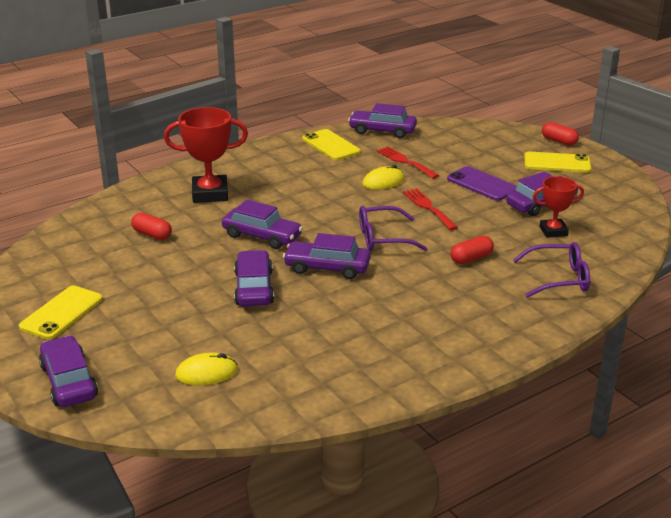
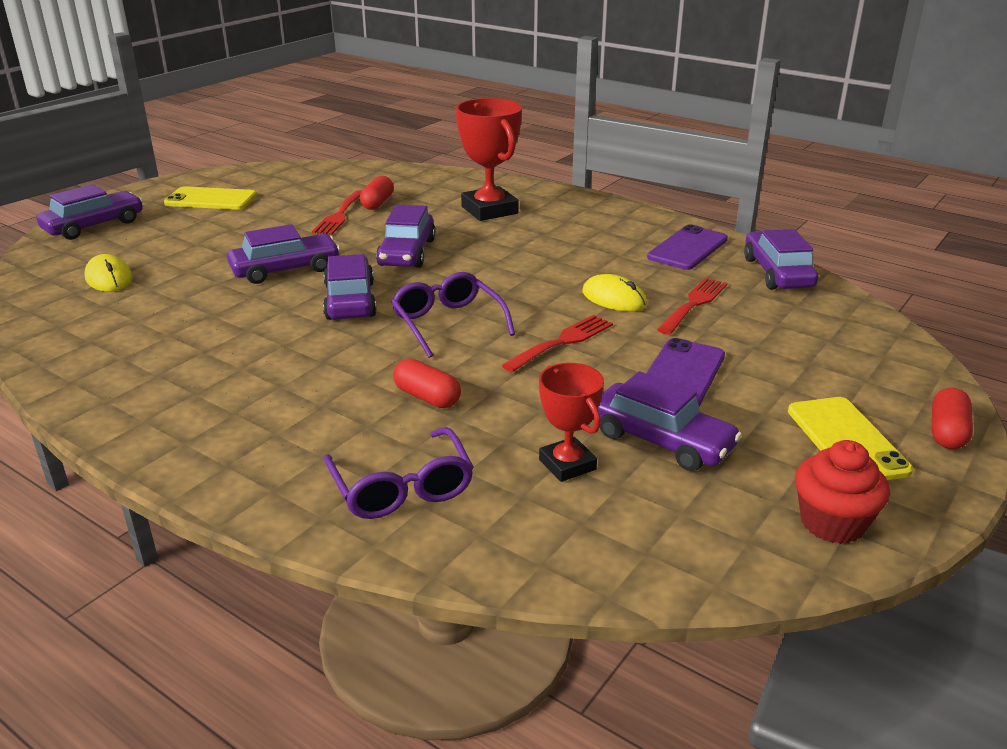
camera: 70 degrees right, 0 degrees up
yellow phone [302,129,360,160] -> purple phone [647,224,728,270]
none -> red fork [312,190,362,235]
none -> red cupcake [795,440,890,544]

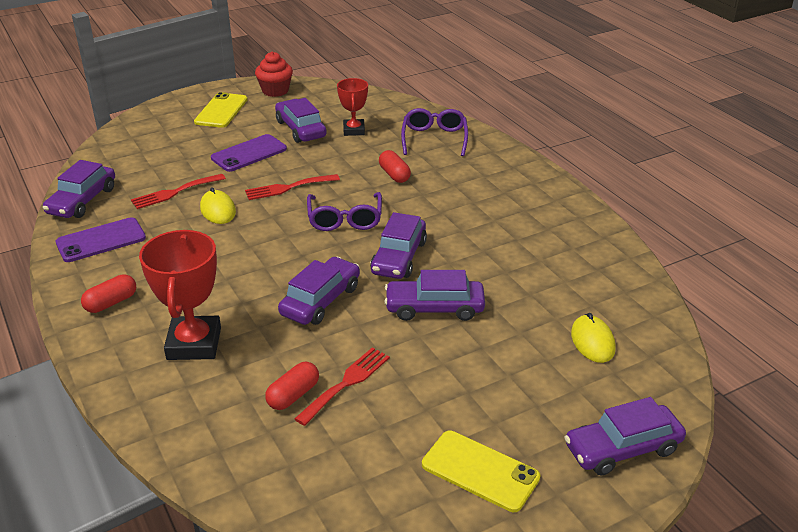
camera: 155 degrees left, 5 degrees up
red capsule [932,388,973,449] -> red capsule moved to [81,274,136,313]

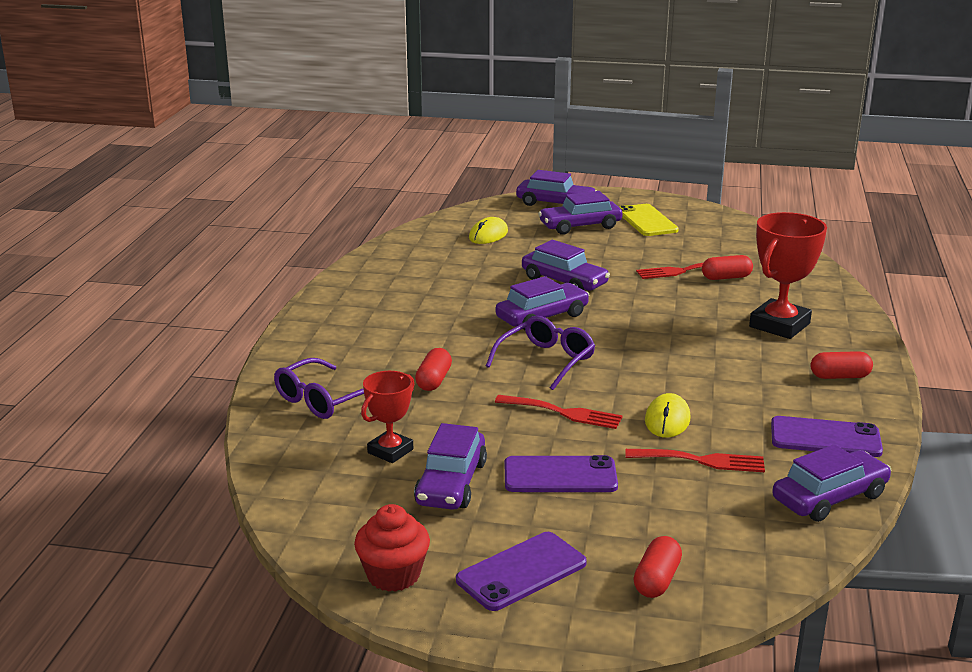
camera: 140 degrees left, 10 degrees down
yellow phone [194,92,248,128] -> purple phone [456,532,587,611]
purple car [278,257,360,325] -> purple car moved to [538,191,623,235]
none -> red capsule [633,536,682,598]

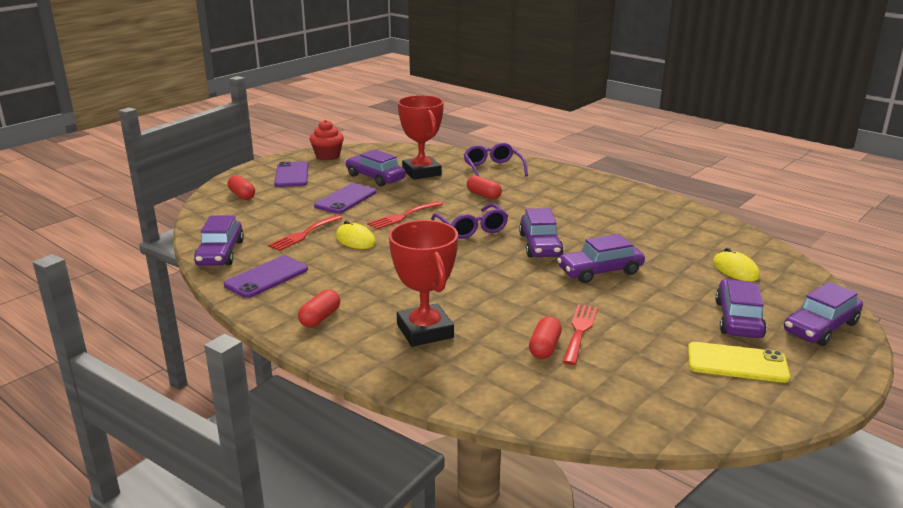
camera: 120 degrees right, 0 degrees up
red trophy [361,371,414,463] -> red trophy [398,95,444,180], size x1.65

